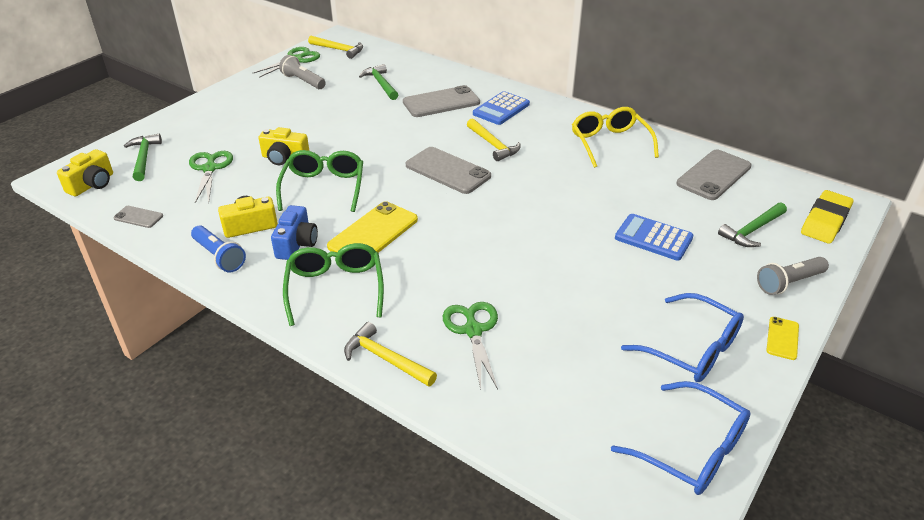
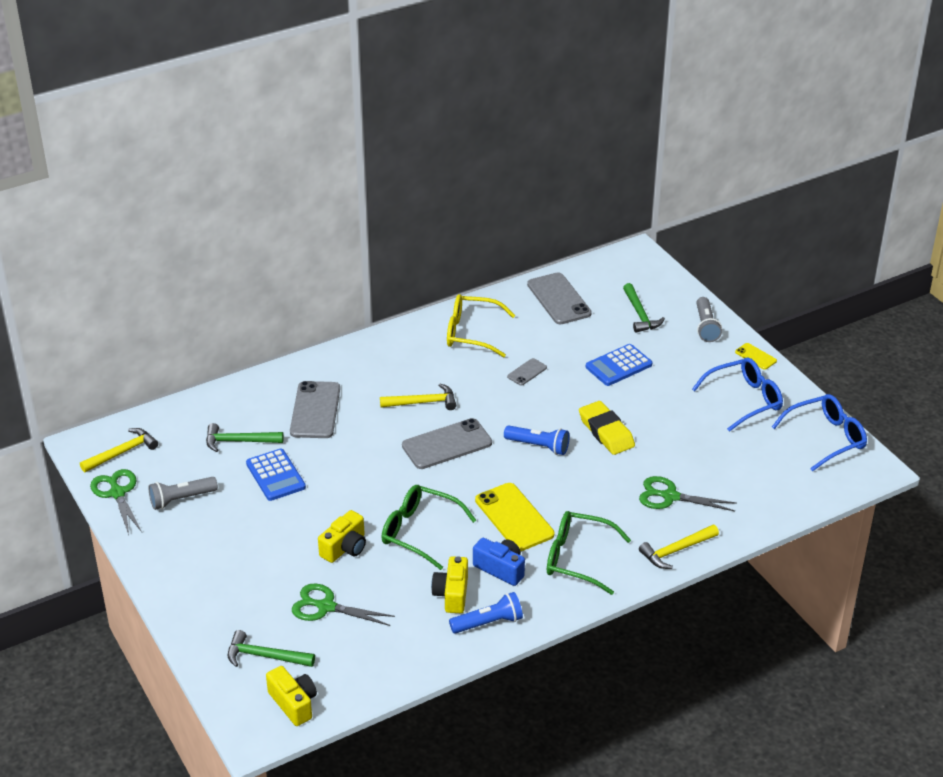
camera: 65 degrees left, 0 degrees up
grey phone [113,206,163,228] -> grey phone moved to [507,358,547,386]
blue calculator [473,91,530,125] -> blue calculator moved to [246,449,306,501]
yellow eraser [801,190,853,244] -> yellow eraser moved to [579,401,635,455]
none -> blue flashlight [504,425,570,455]

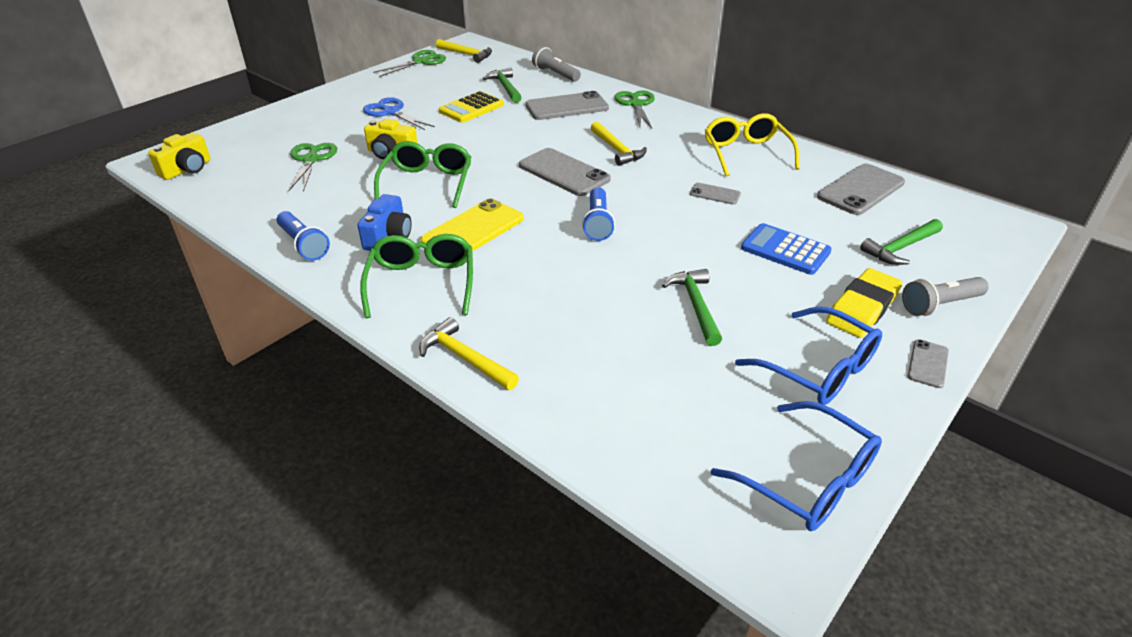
camera: 70 degrees right, 0 degrees up
grey flashlight [149,477,218,510] -> grey flashlight moved to [532,46,581,82]
green hammer [228,630,315,667] -> green hammer moved to [662,269,722,346]
blue calculator [246,449,306,501] -> yellow calculator [439,91,504,123]
yellow camera [431,556,468,613] -> none
yellow eraser [579,401,635,455] -> yellow eraser moved to [826,268,902,338]
green scissors [639,476,737,511] -> green scissors moved to [614,90,655,129]
yellow phone [735,343,777,370] -> grey phone [908,339,949,388]
none -> blue scissors [363,97,435,130]

